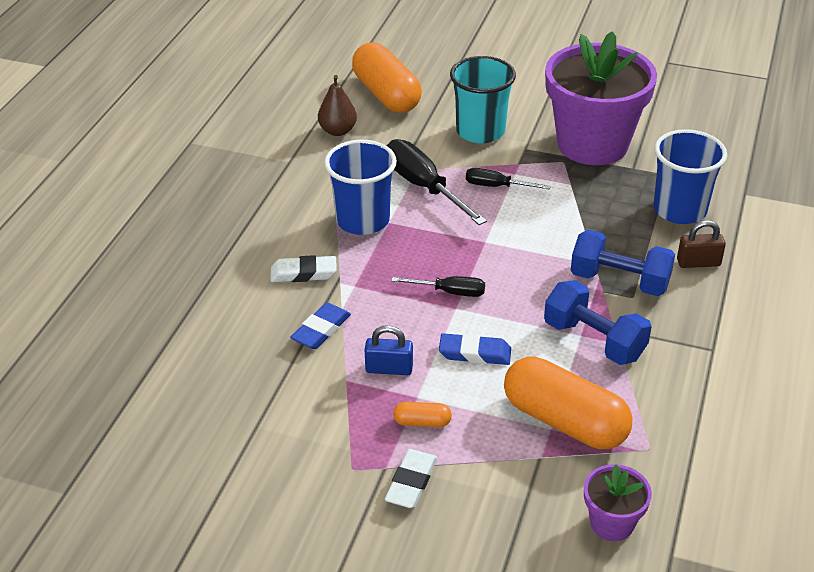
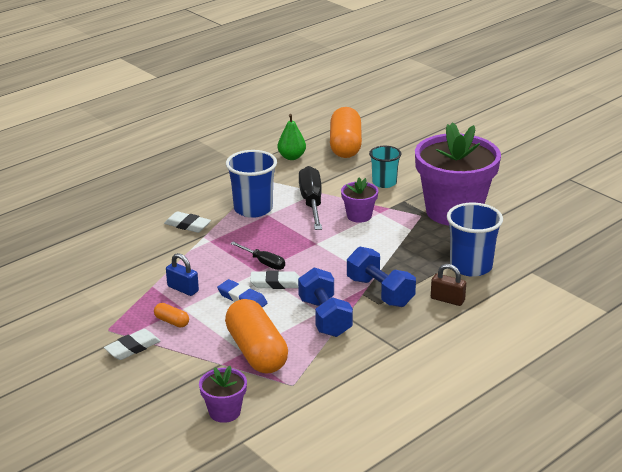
camera: 30 degrees right, 10 degrees down
blue eraser [290,303,351,349] -> none
brown pear [318,75,357,136] -> green pear [277,114,306,160]
turquoise cup [450,56,516,143] -> turquoise cup [369,146,401,188], size x0.65
black screwdriver [466,168,550,189] -> purple flower pot [341,177,378,223]
none -> white eraser [250,270,300,289]

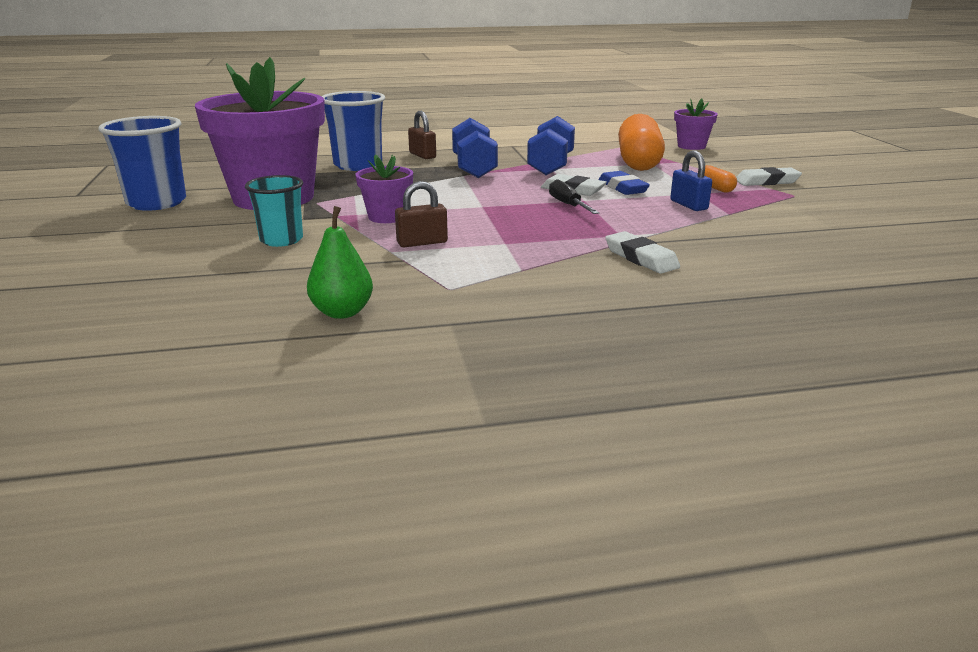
camera: 150 degrees left, 5 degrees down
blue cup [226,150,277,218] -> blue cup moved to [99,116,186,211]
black screwdriver [299,166,322,230] -> brown padlock [395,181,448,247]
orange capsule [330,107,362,158] -> none

